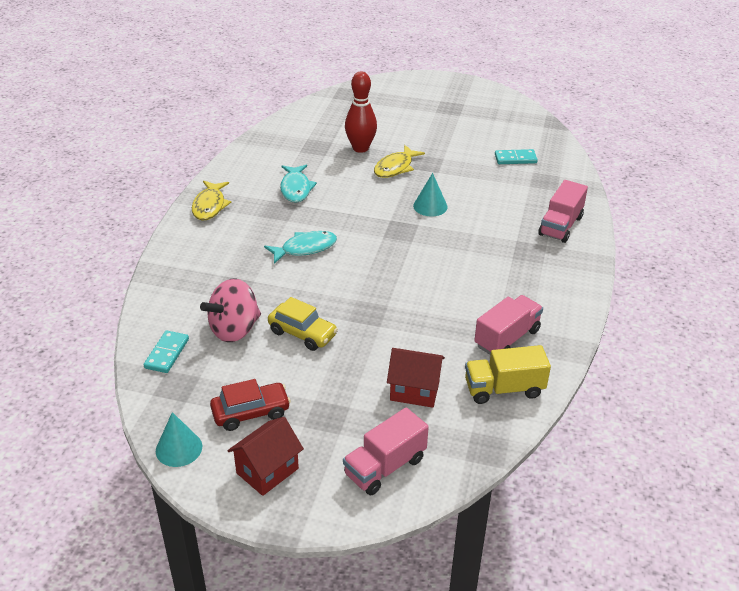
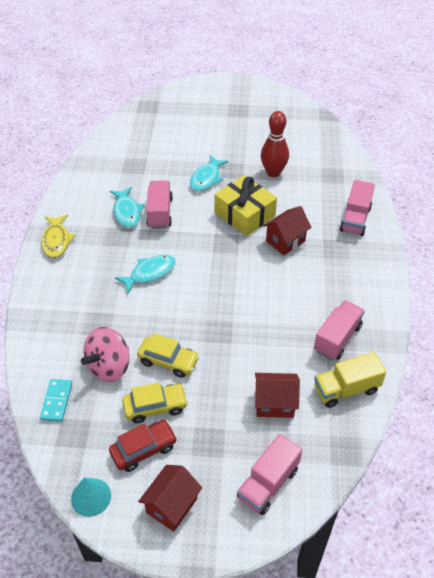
camera: 10 degrees left, 10 degrees up
red bowling pin [345,72,377,153] -> red bowling pin moved to [261,111,289,177]
yellow fish [374,145,425,178] -> turquoise fish [190,155,229,191]
turquoise cone [413,173,448,216] -> yellow gift [214,175,277,236]
turquoise domino [495,149,538,164] -> none
none -> yellow car [122,382,188,424]
none -> pink truck [146,181,173,229]
none -> red house [263,206,312,255]

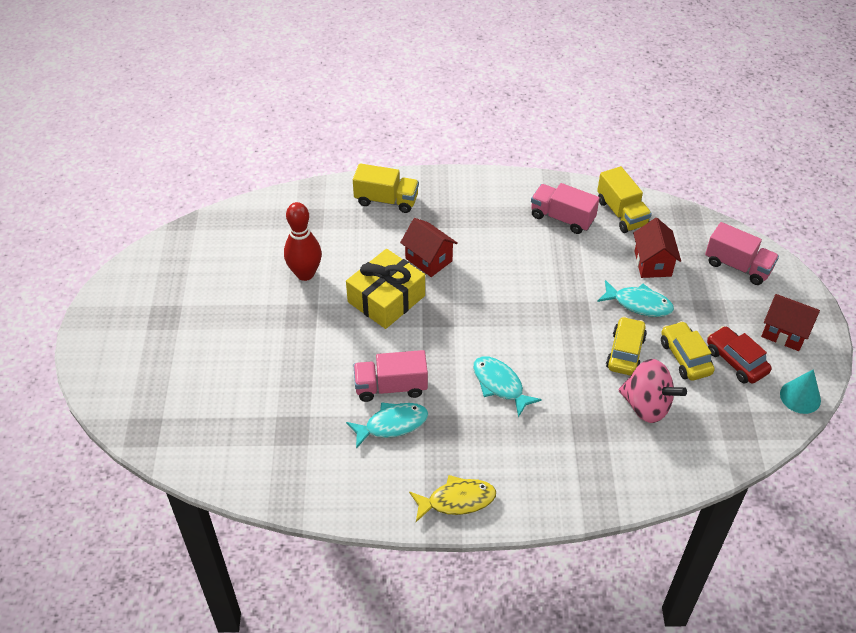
camera: 95 degrees left, 0 degrees up
turquoise domino [40,379,72,422] -> none
turquoise fish [190,155,229,191] -> turquoise fish moved to [597,280,674,317]
pink truck [340,180,375,236] -> yellow truck [353,163,419,213]

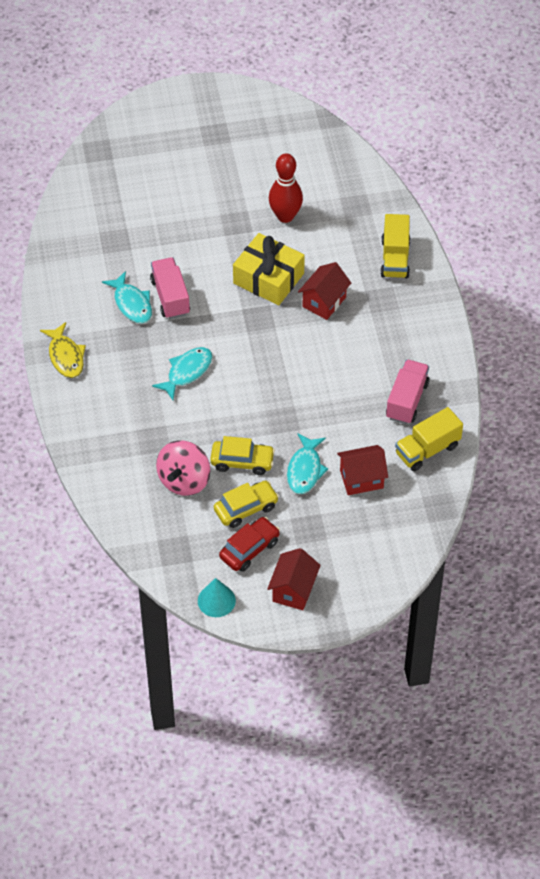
camera: 80 degrees right, 5 degrees up
pink truck [705,222,779,285] -> none

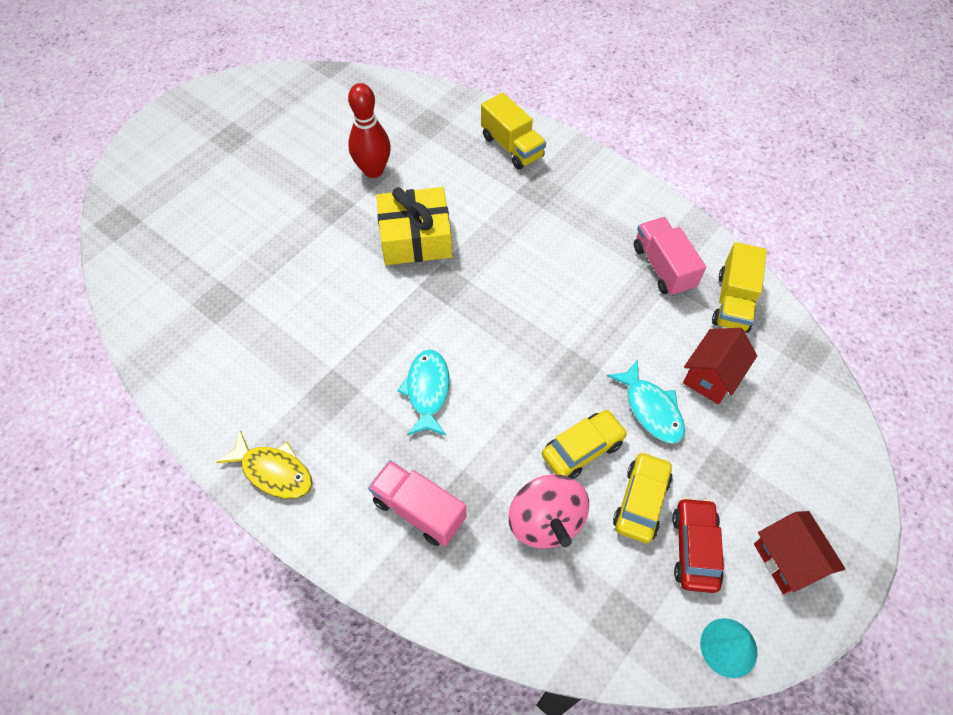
camera: 40 degrees left, 5 degrees up
turquoise fish [102,271,152,324] -> none
pink truck [150,257,190,319] -> pink truck moved to [368,460,467,546]
red house [298,262,351,320] -> none

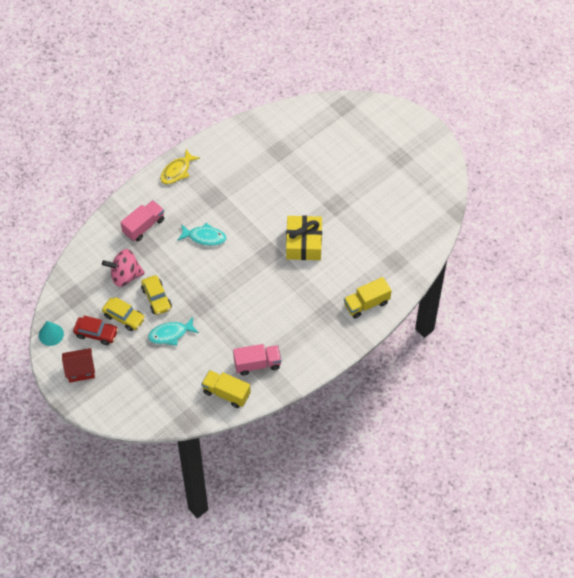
camera: 100 degrees right, 0 degrees up
red bowling pin [348,83,391,178] -> none
red house [683,328,757,404] -> none

